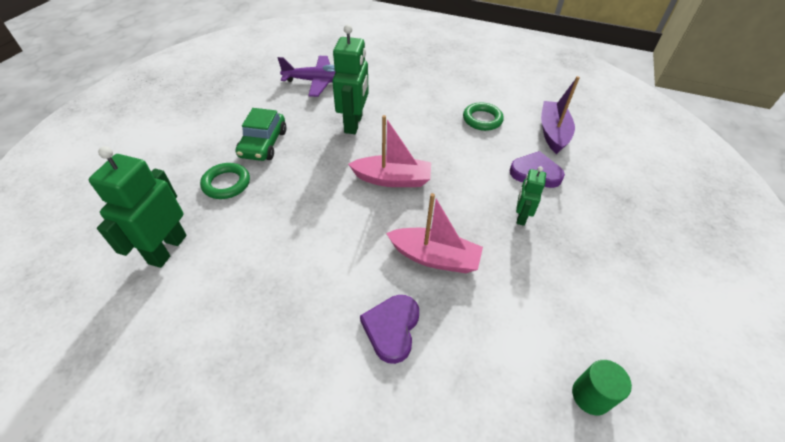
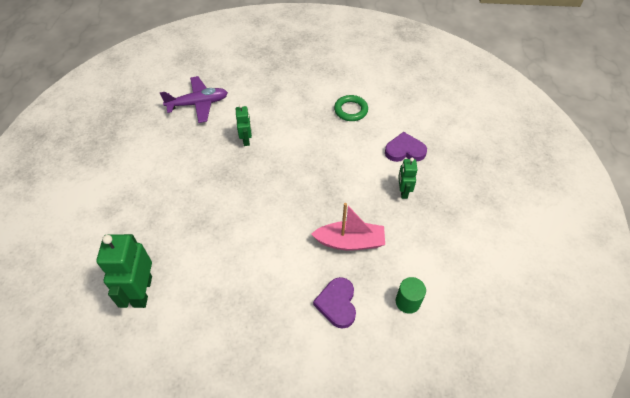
camera: 15 degrees left, 5 degrees up
green ring [200,163,250,199] -> none
green car [236,108,287,161] -> none
green robot [332,24,369,134] -> green robot [236,104,252,146], size x0.56
pink boat [348,115,431,187] -> none
purple boat [541,76,580,154] -> none
green cylinder [572,360,632,416] -> green cylinder moved to [396,277,426,314]

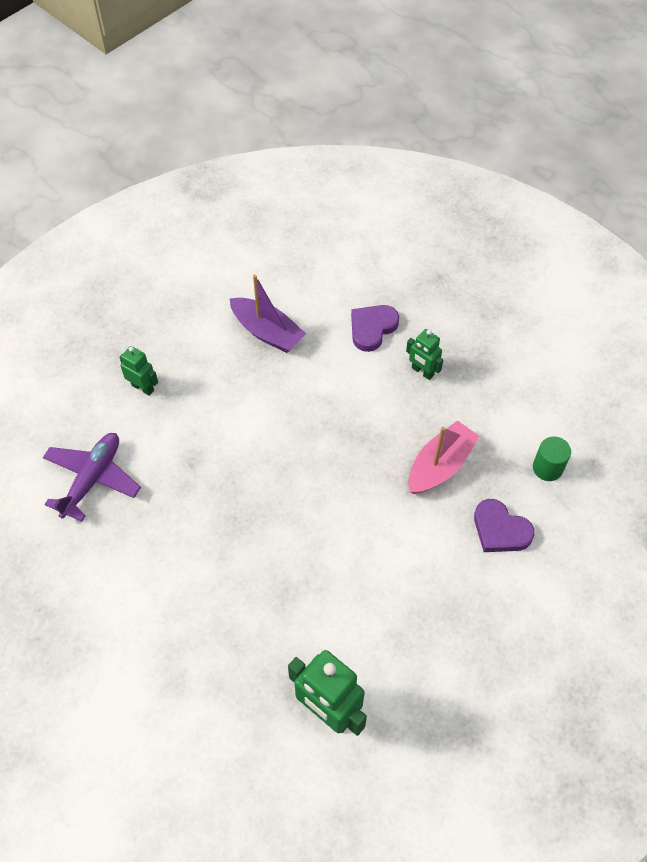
camera: 50 degrees left, 5 degrees up
green robot [236,104,252,146] -> green robot moved to [119,346,158,396]
green ring [334,95,368,121] -> purple boat [230,274,306,353]

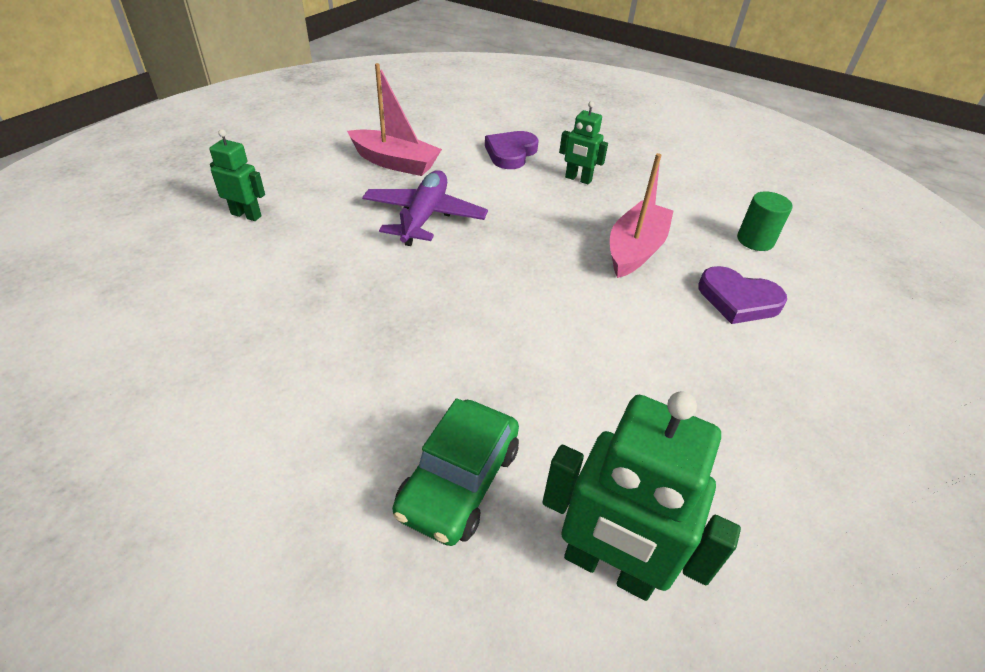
camera: 15 degrees left, 15 degrees down
purple plane [43,433,141,522] -> purple plane moved to [362,170,488,246]
purple boat [230,274,306,353] -> pink boat [347,63,442,176]
none -> green car [392,398,519,546]

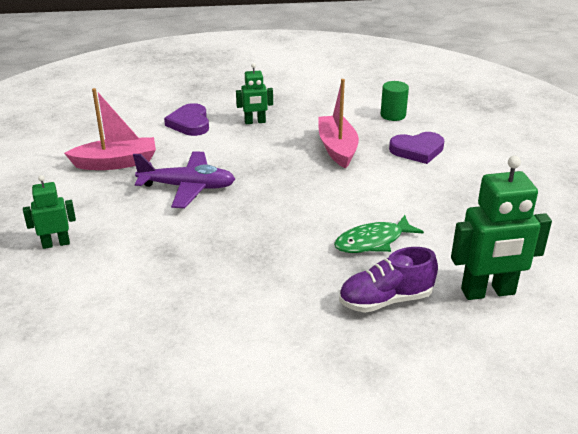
camera: 35 degrees left, 10 degrees down
purple plane [362,170,488,246] -> purple plane turned 120 degrees clockwise [133,151,235,208]
green car [392,398,519,546] -> purple shoe [339,247,438,313]
none -> green fish [334,215,424,253]

